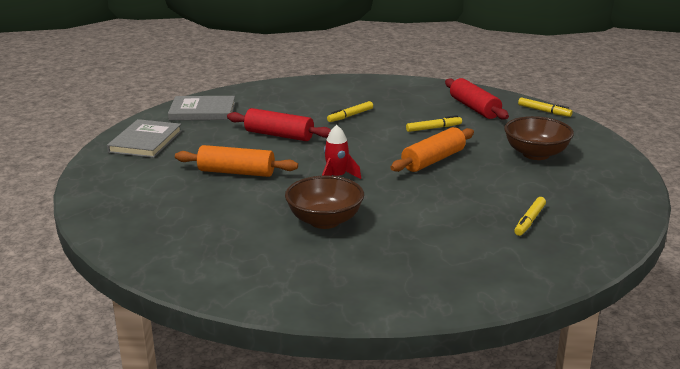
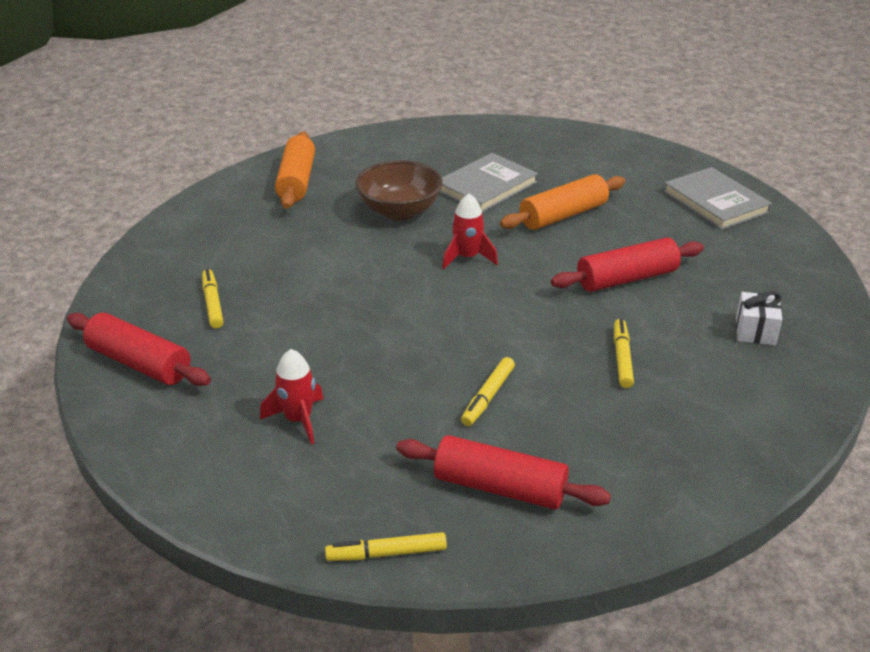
camera: 135 degrees right, 10 degrees up
grey book [168,96,235,120] -> grey book moved to [439,153,538,212]
orange rolling pin [390,127,474,172] -> orange rolling pin moved to [275,131,315,209]
brown bowl [504,116,574,160] -> red rocket [260,349,323,444]
none -> red rolling pin [67,313,211,386]
none -> white gift [736,291,782,345]

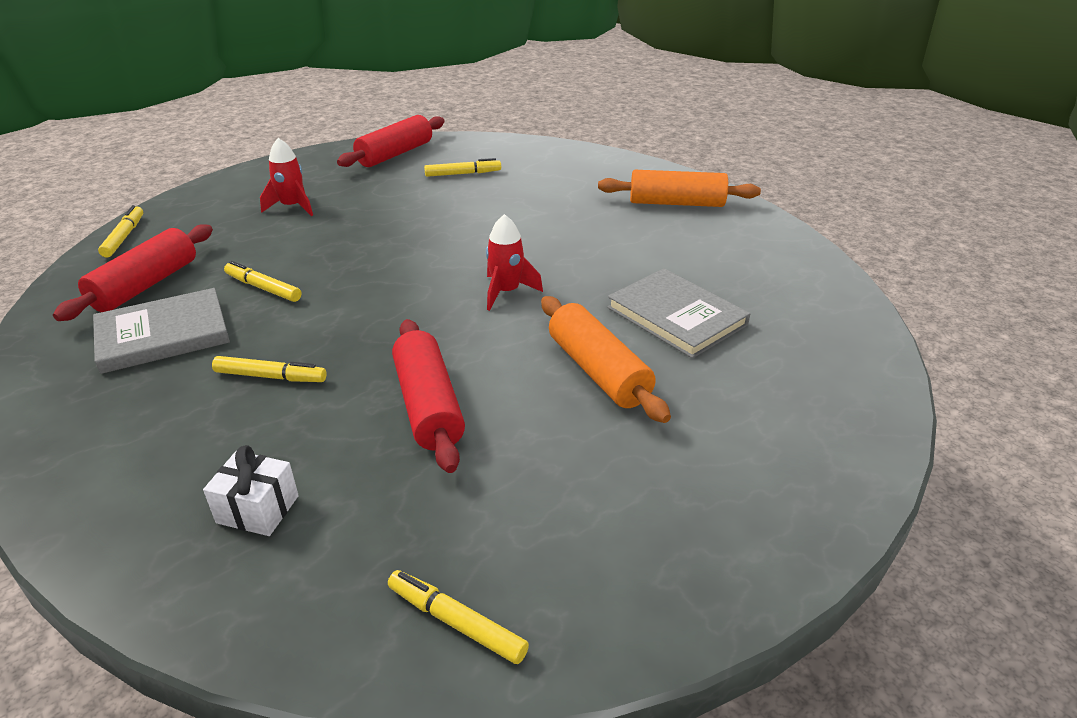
camera: 95 degrees right, 0 degrees up
brown bowl [355,160,443,220] -> none
grey book [663,167,772,230] -> grey book moved to [93,288,230,374]
none -> yellow marker [388,570,529,664]

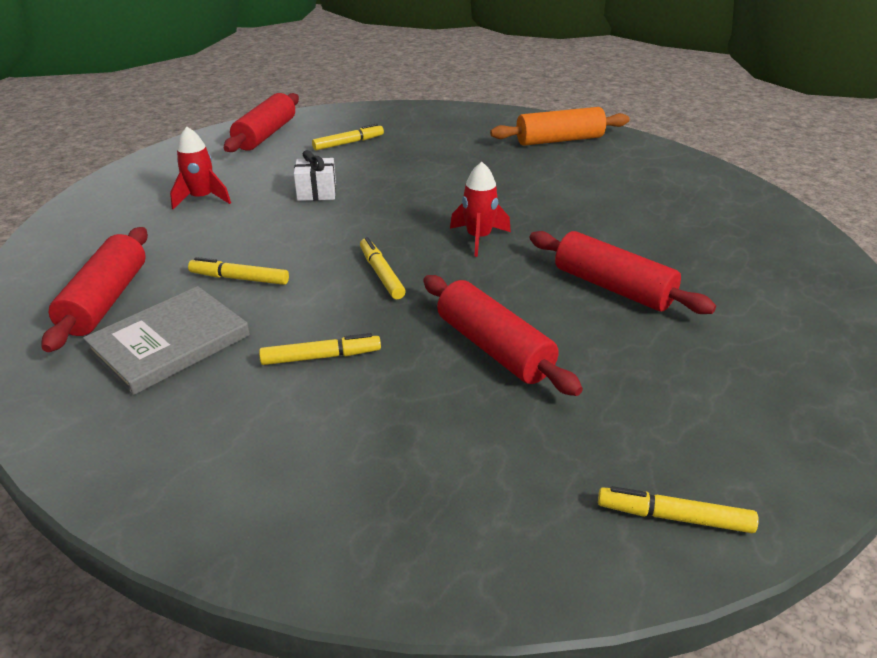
camera: 20 degrees left, 0 degrees up
yellow marker [98,205,143,257] -> yellow marker moved to [360,237,406,299]
white gift [203,445,299,536] -> white gift moved to [294,150,336,201]
orange rolling pin [541,296,671,423] -> red rolling pin [529,231,716,314]
grey book [607,268,750,358] -> none

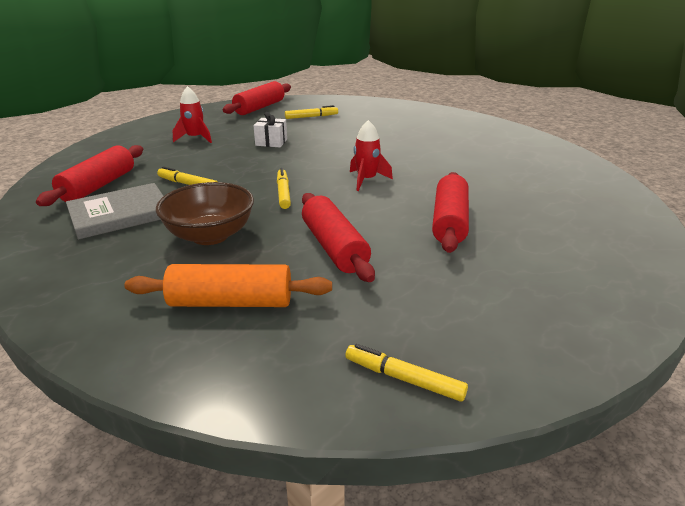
camera: 15 degrees right, 5 degrees down
yellow marker [259,333,381,365] -> brown bowl [156,182,254,245]
orange rolling pin [490,107,630,146] -> orange rolling pin moved to [124,264,332,307]
red rolling pin [529,231,716,314] -> red rolling pin turned 45 degrees clockwise [432,172,469,253]

